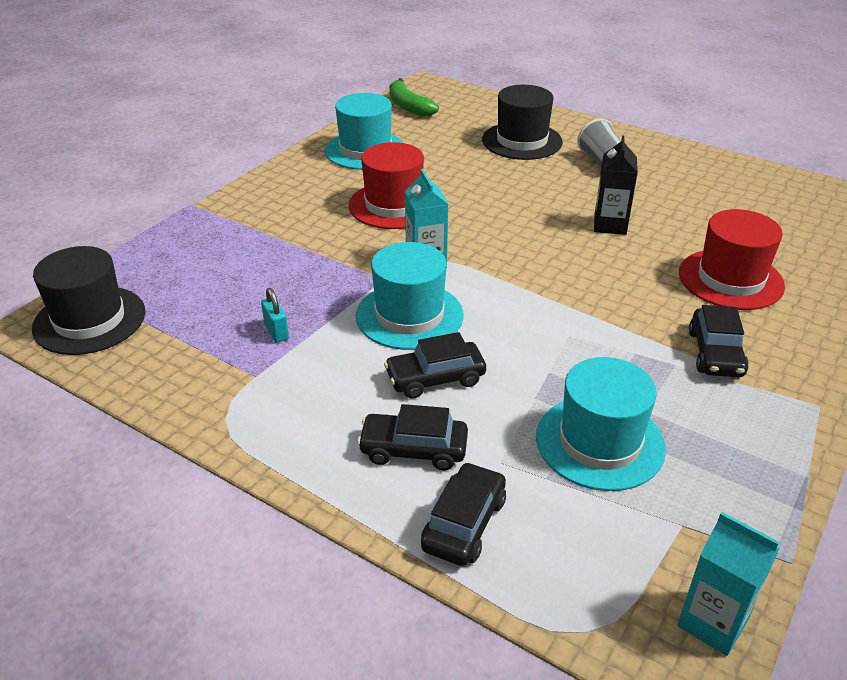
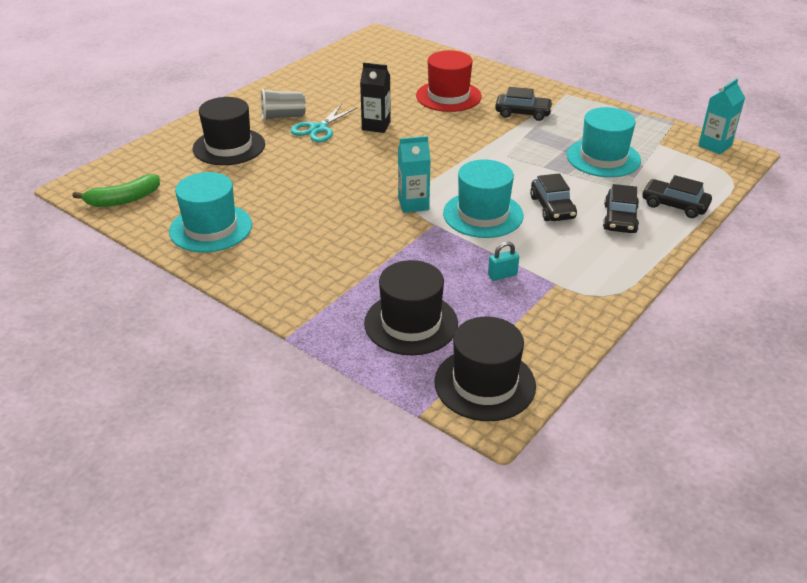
camera: 85 degrees left, 0 degrees up
red hat [349,142,424,229] -> none
none -> turquoise scissors [291,104,358,142]
none -> black hat [364,260,458,355]

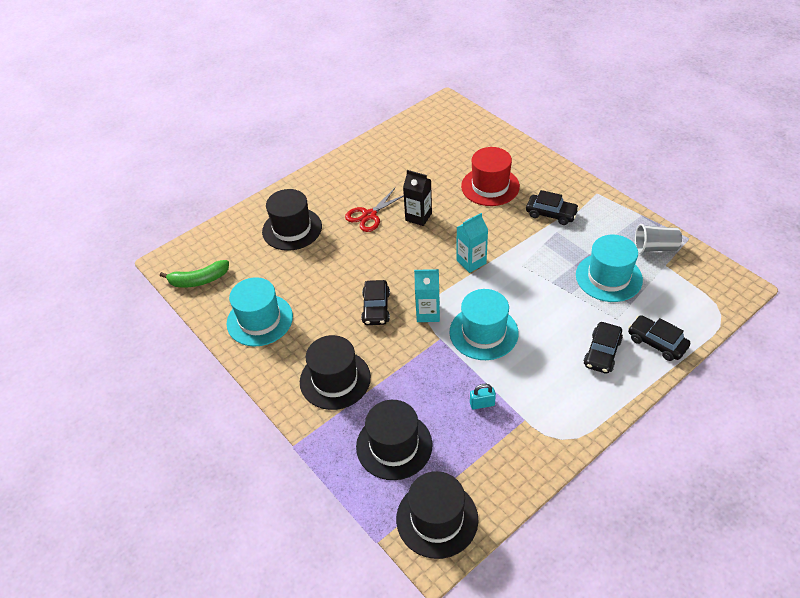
camera: 15 degrees right, 10 degrees up
grey cup [261,88,306,121] -> grey cup moved to [635,224,682,254]
turquoise scissors [291,104,358,142] -> red scissors [345,188,404,232]
black car [530,173,577,221] -> black car moved to [361,280,390,325]
turquoise carton [698,78,745,154] -> turquoise carton moved to [457,213,488,273]
none -> black hat [300,335,371,410]

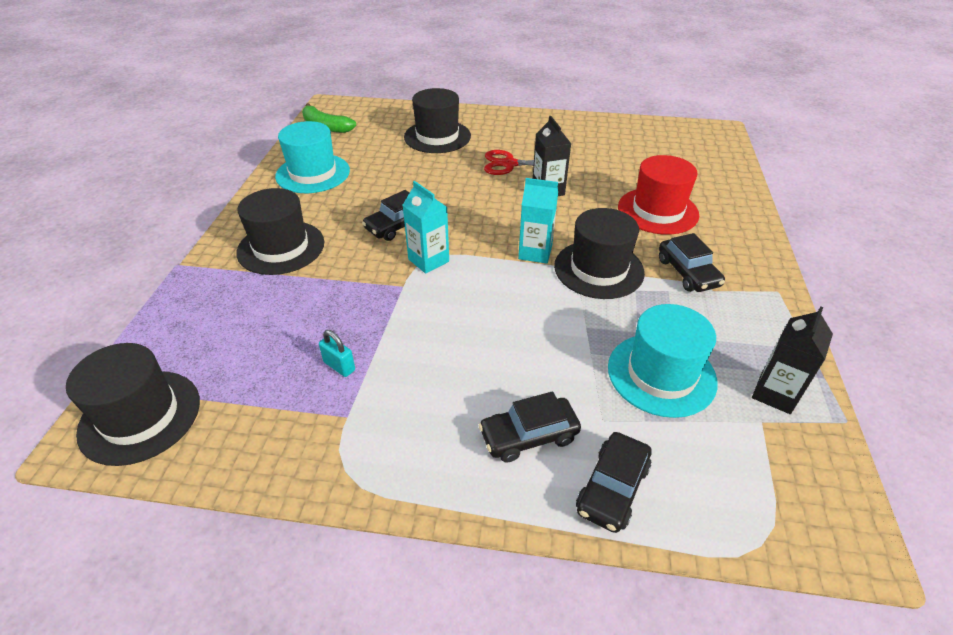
camera: 45 degrees right, 5 degrees down
black hat [356,400,432,480] -> black hat moved to [554,208,645,299]
turquoise hat [450,289,519,360] -> none
black car [628,315,690,361] -> black car turned 150 degrees counterclockwise [576,432,652,533]
grey cup [635,224,682,254] -> black carton [752,306,833,414]

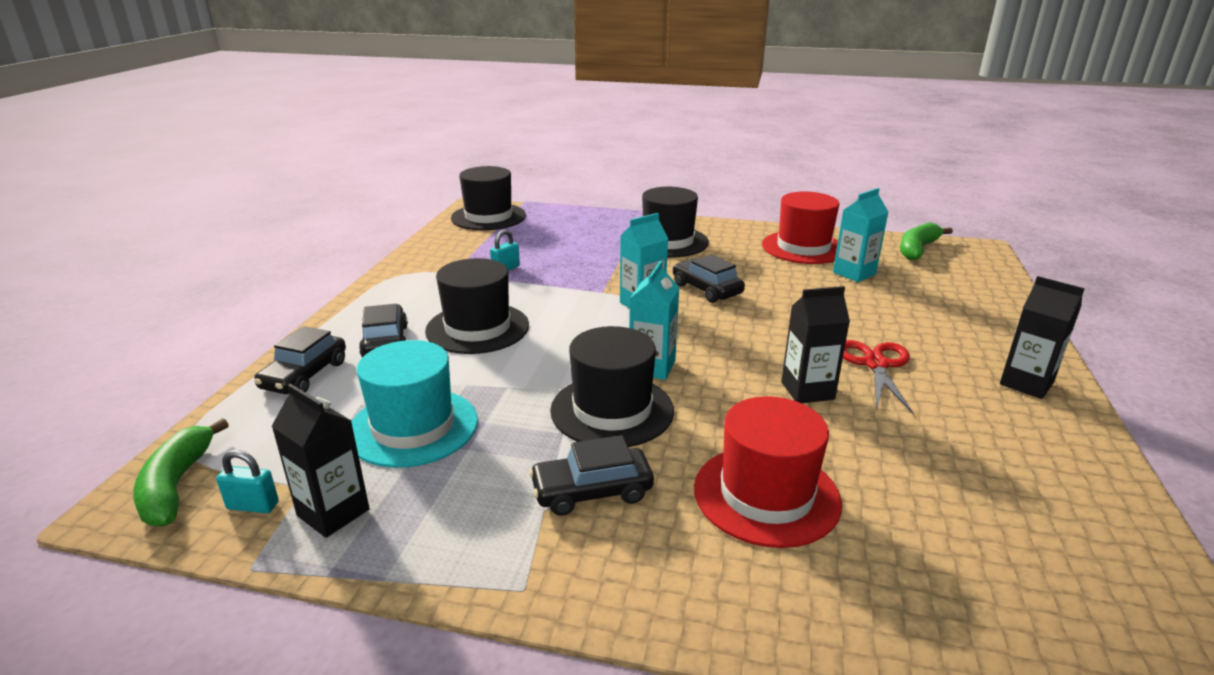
camera: 95 degrees right, 15 degrees down
turquoise hat [275,121,350,193] -> red hat [762,192,839,264]
black hat [404,88,471,153] -> black hat moved to [425,258,529,354]
black car [576,432,652,533] -> black car turned 105 degrees counterclockwise [254,326,346,394]
none -> green banana [133,418,229,526]
none -> turquoise padlock [216,450,279,513]
none -> turquoise carton [833,188,888,282]
none -> black carton [1000,276,1085,399]

